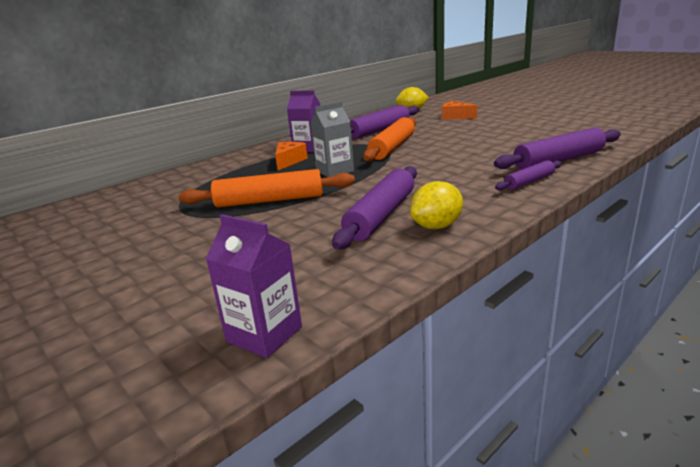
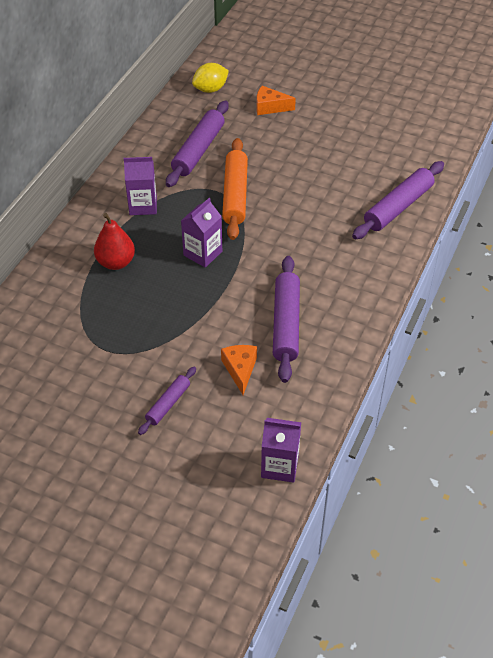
camera: 25 degrees left, 25 degrees up
orange rolling pin [178,169,355,207] -> none
orange cheese [275,142,308,170] -> orange cheese moved to [221,345,257,395]
grey carton [310,102,354,177] -> purple carton [181,198,222,268]
yellow lemon [410,181,463,229] -> none
purple rolling pin [495,160,562,191] -> purple rolling pin moved to [138,367,196,435]
none -> red pear [94,213,135,270]

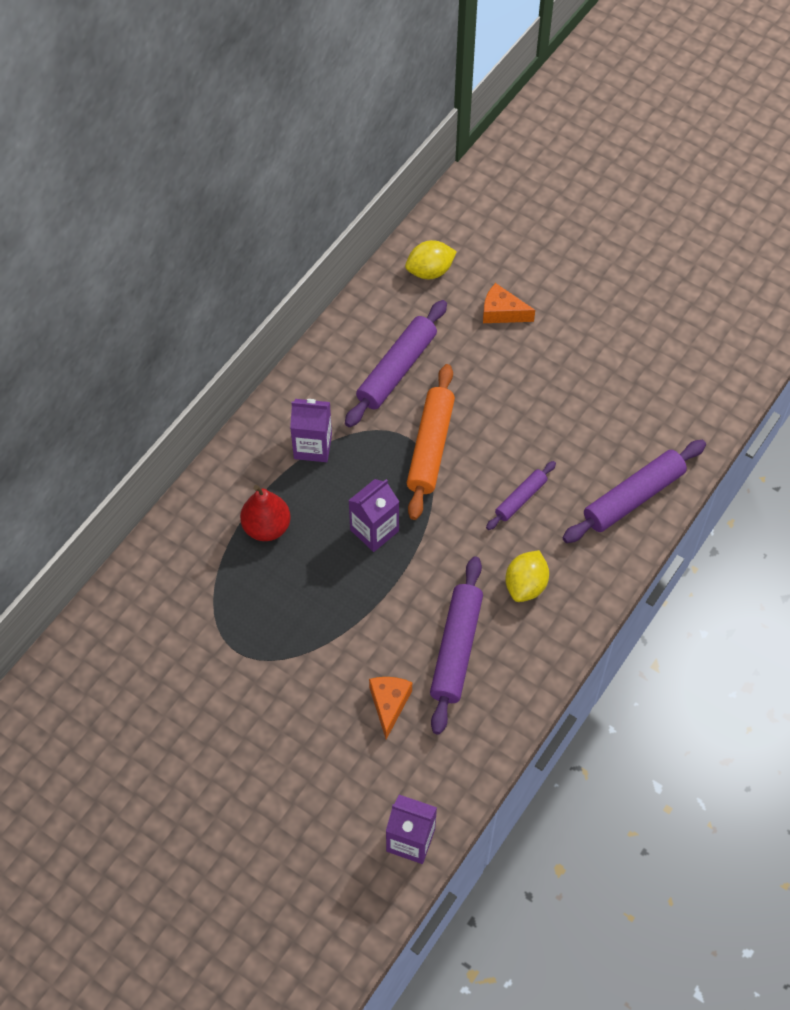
camera: 10 degrees right, 10 degrees up
purple rolling pin [138,367,196,435] -> purple rolling pin moved to [486,461,556,530]
none -> yellow lemon [505,550,549,602]

